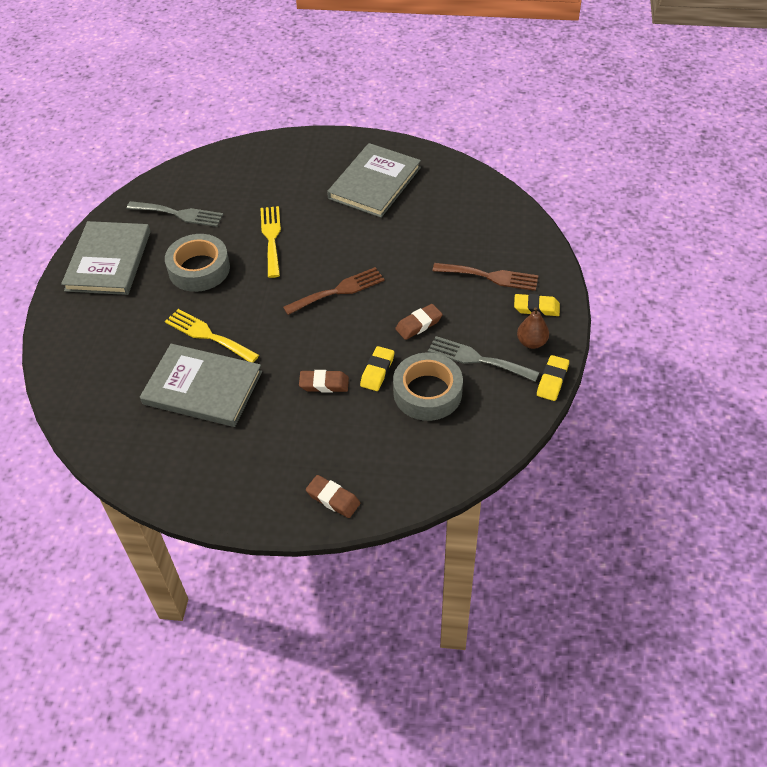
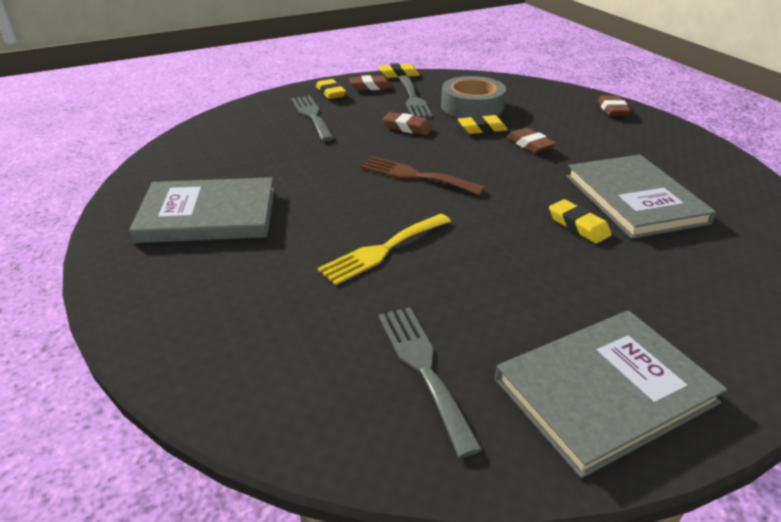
camera: 125 degrees left, 15 degrees down
grey tape [165,234,230,292] -> none
yellow fork [165,309,259,362] -> yellow eraser [549,199,612,244]
brown fork [433,263,538,291] -> grey fork [291,96,334,141]
brown pear [517,307,549,349] -> brown eraser [349,75,392,91]

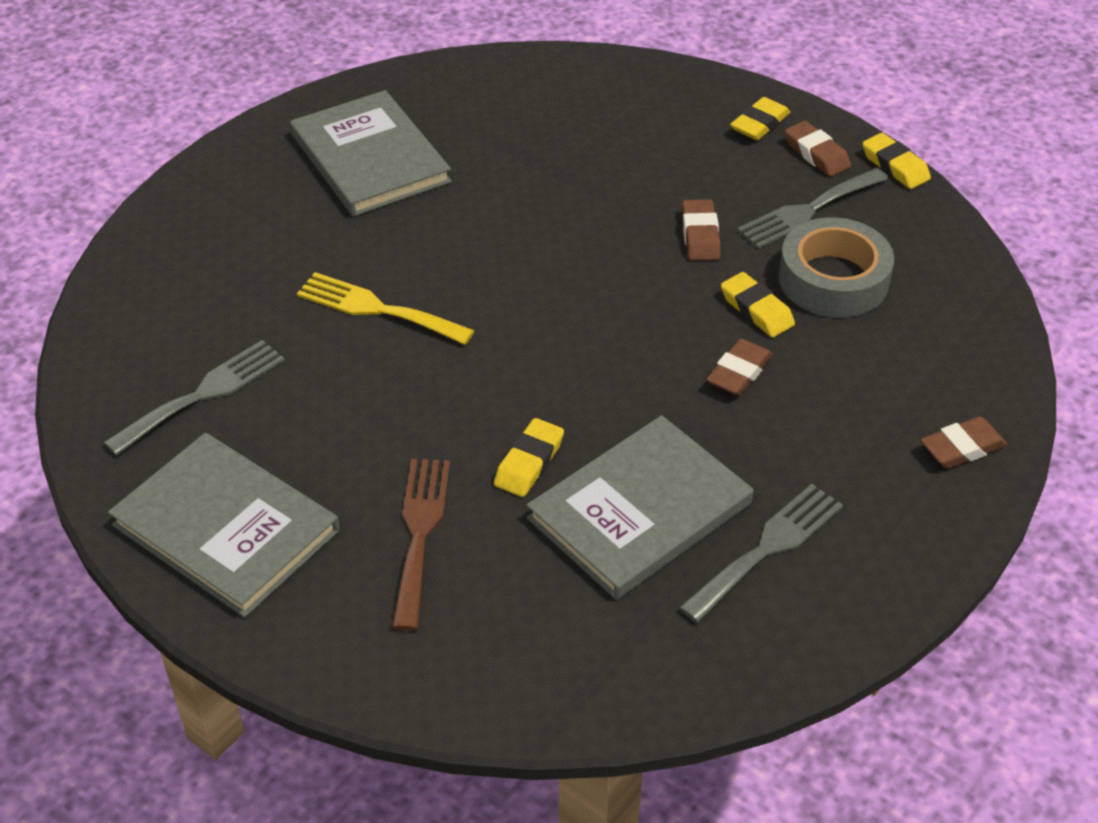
camera: 65 degrees right, 10 degrees up
grey fork [291,96,334,141] -> grey fork moved to [679,484,843,623]
brown fork [360,156,485,195] -> brown fork moved to [392,459,450,630]

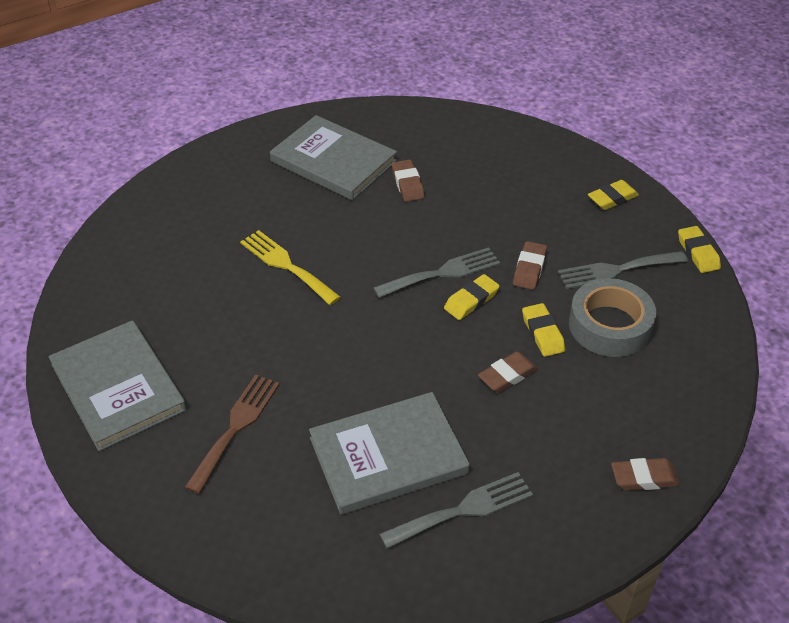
camera: 20 degrees right, 0 degrees up
grey fork [104,340,285,455] -> grey fork moved to [373,247,500,298]
grey book [290,90,452,217] -> grey book turned 45 degrees counterclockwise [270,115,397,200]
yellow eraser [494,418,564,497] -> yellow eraser moved to [444,274,500,320]
brown eraser [785,121,851,177] -> brown eraser moved to [392,160,425,202]

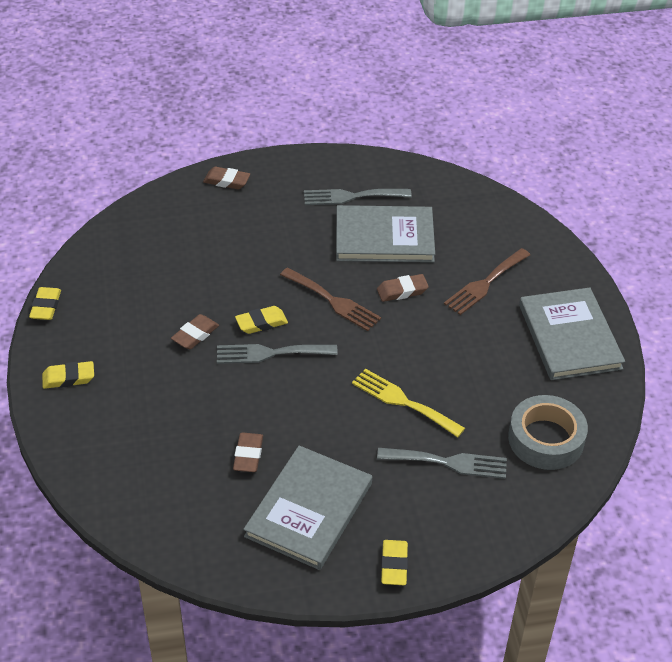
camera: 160 degrees left, 0 degrees up
yellow fork [240,230,341,305] -> yellow fork turned 150 degrees clockwise [352,369,465,438]
grey book [270,115,397,200] -> grey book turned 60 degrees clockwise [243,445,372,570]
brown eraser [478,351,538,393] -> brown eraser moved to [377,274,429,302]
yellow eraser [522,303,565,357] -> yellow eraser moved to [381,540,408,585]
grey fork [558,251,688,289] -> grey fork moved to [377,448,507,479]
grey tape [569,278,656,357] -> grey tape moved to [508,395,588,470]
none -> brown fork [280,267,381,331]

